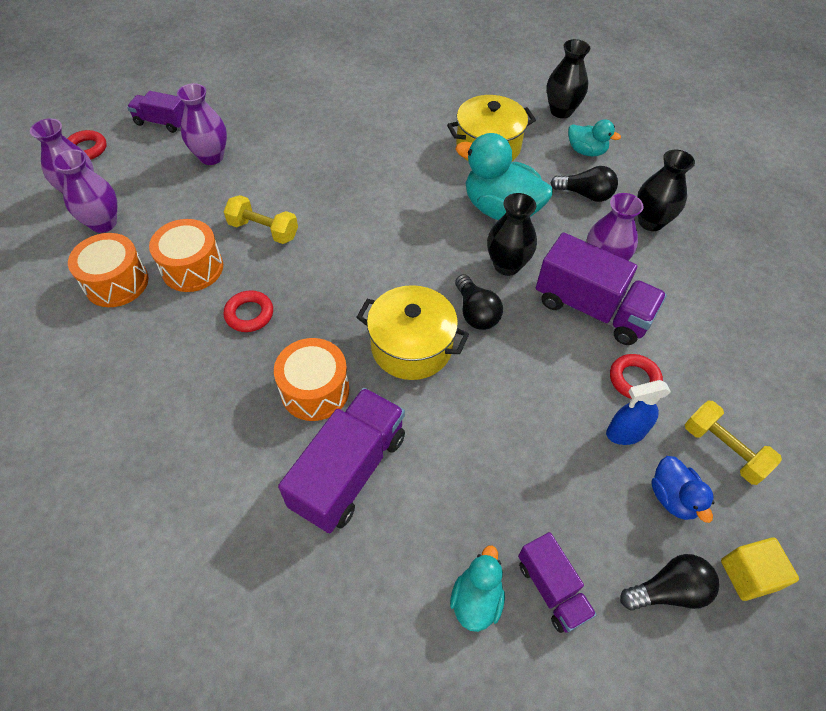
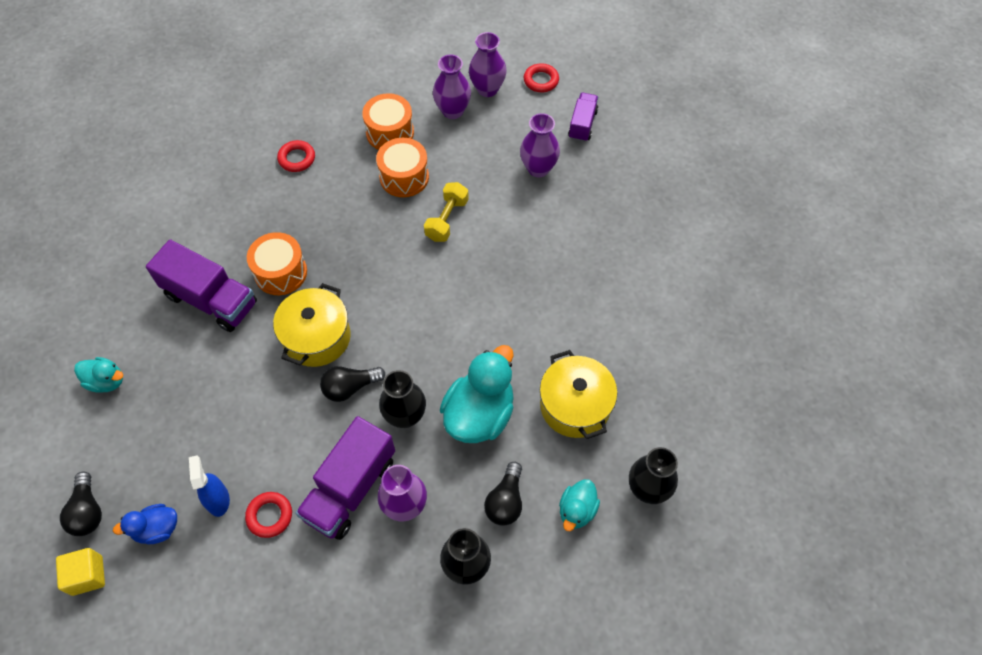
camera: 90 degrees right, 5 degrees up
red ring [223,290,273,332] -> red ring moved to [277,140,315,172]
purple truck [518,532,597,633] -> none
yellow dumbbell [685,401,782,485] -> none

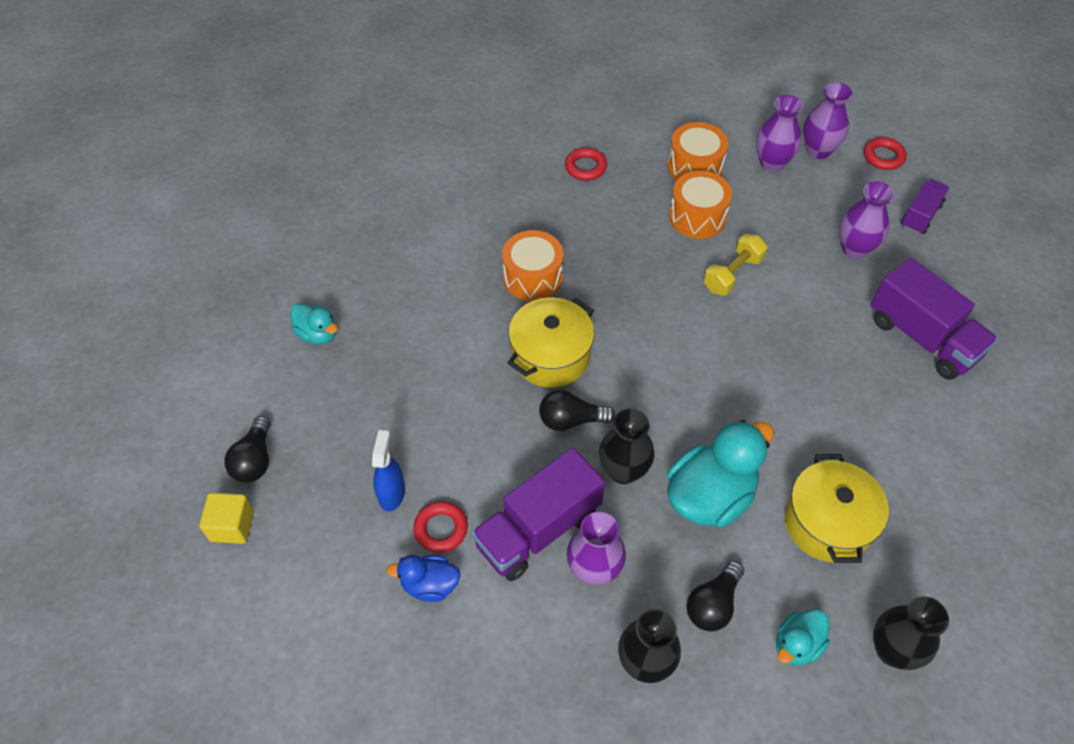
camera: 20 degrees right, 5 degrees down
blue duck [113,504,177,544] -> blue duck moved to [386,555,461,602]
purple truck [146,239,257,332] -> purple truck moved to [871,258,998,380]

